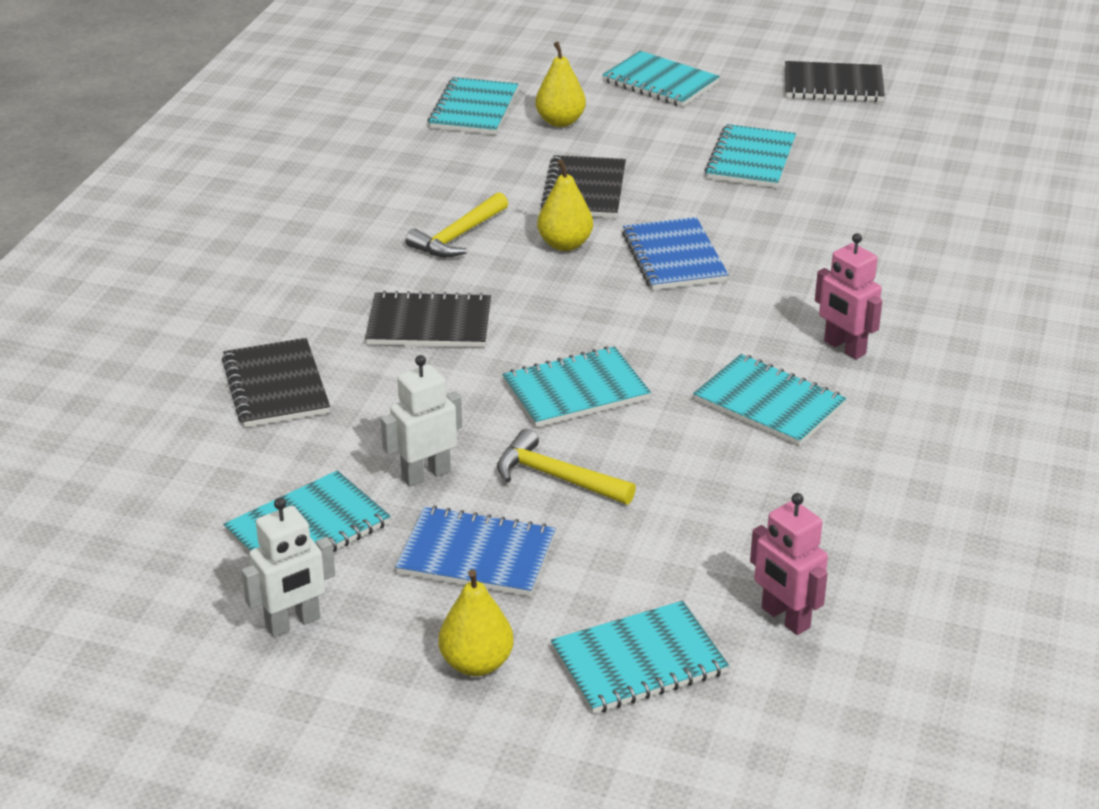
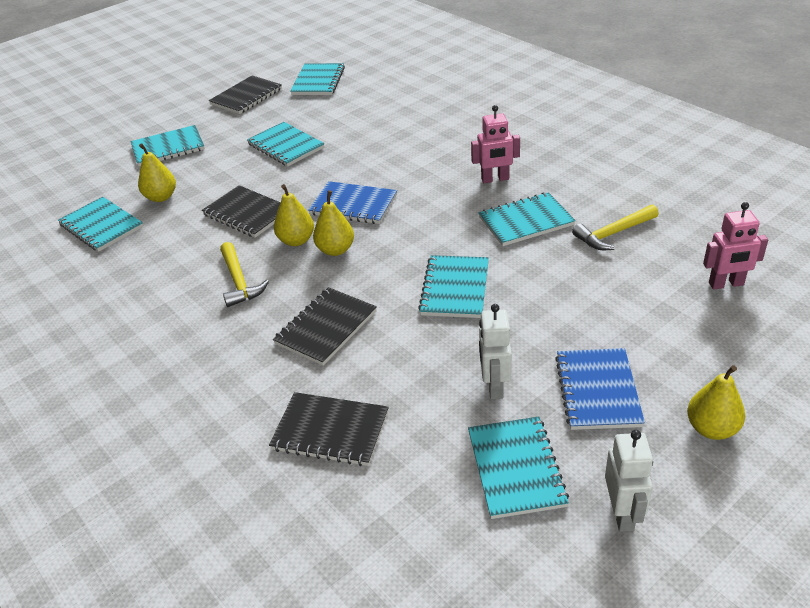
camera: 55 degrees left, 5 degrees up
blue notebook [395,506,556,596] -> blue notebook turned 45 degrees counterclockwise [555,348,645,430]
yellow hammer [497,429,636,505] -> yellow hammer moved to [572,205,659,250]
turquoise notebook [551,601,729,714] -> turquoise notebook moved to [290,63,345,95]
none -> yellow pear [313,190,354,256]

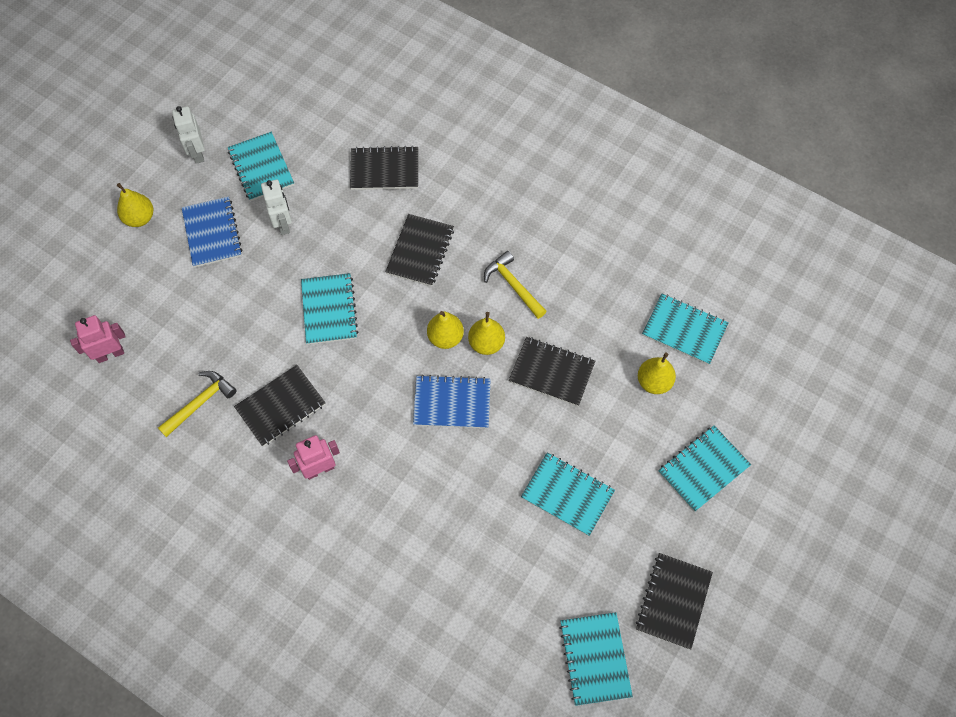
camera: 160 degrees right, 25 degrees up
turquoise notebook [479,192,576,246] -> black notebook [234,365,325,447]

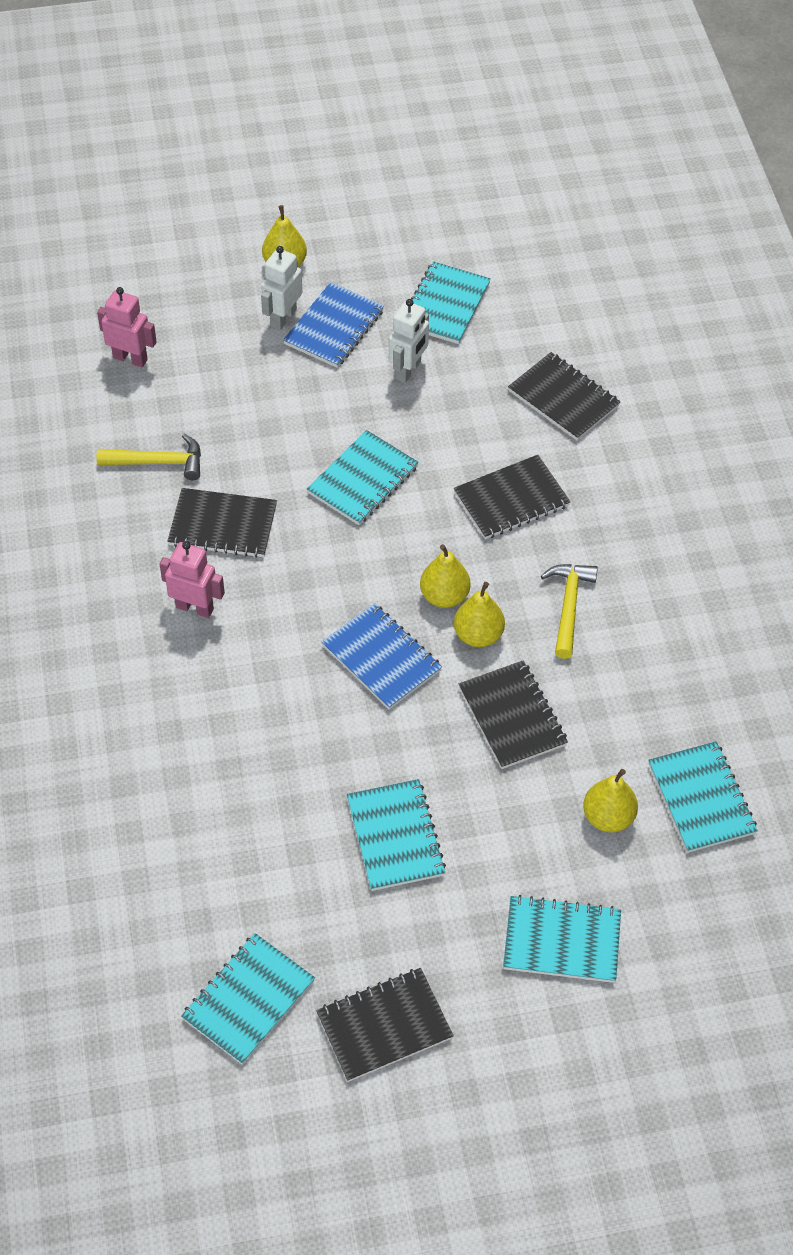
camera: 45 degrees right, 10 degrees down
white robot [172,106,205,164] -> white robot moved to [261,246,302,330]

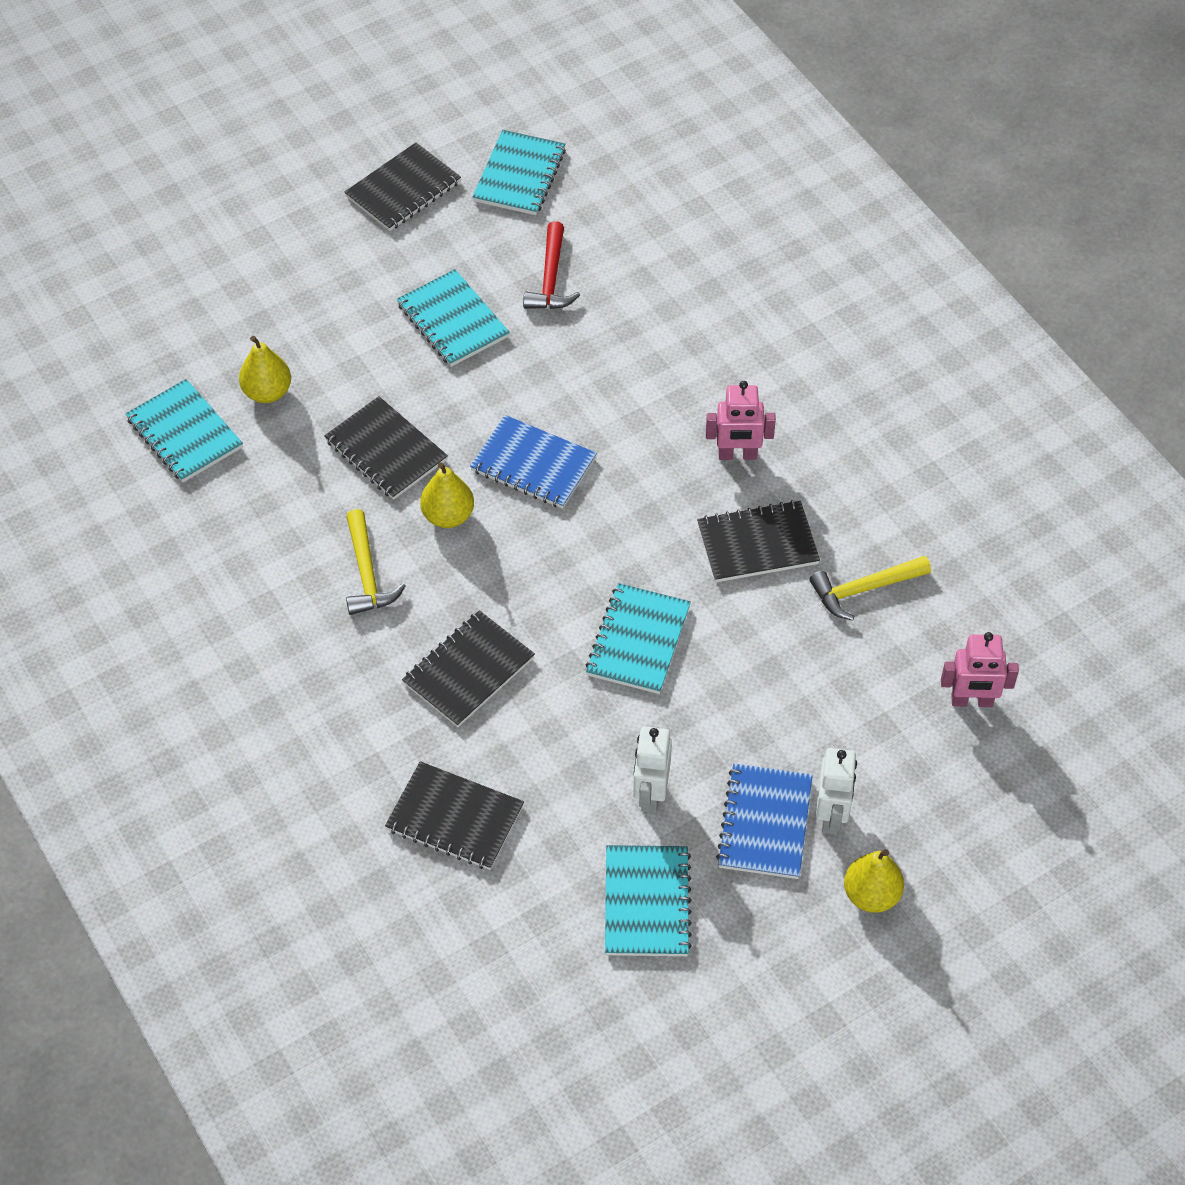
camera: 160 degrees right, 0 degrees up
yellow pear [420,544,470,608] -> none
turquoise notebook [503,895,621,983] -> none
none -> red hammer [523,221,580,309]

